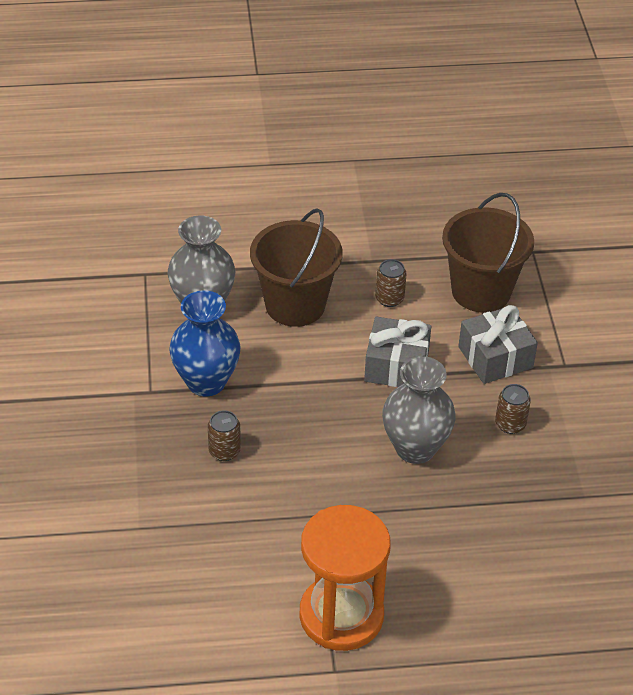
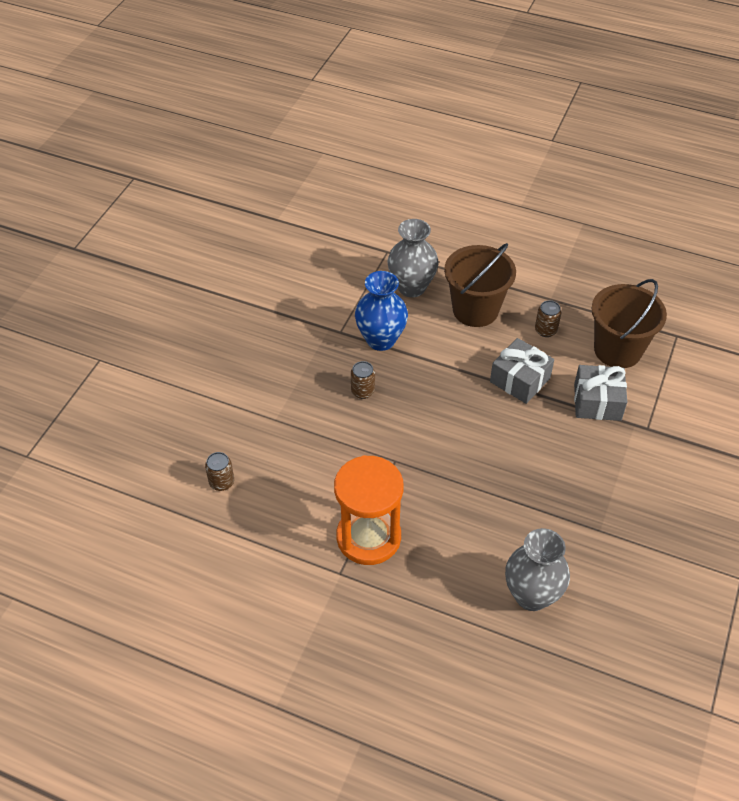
camera: 30 degrees right, 5 degrees up
grey vase [382,356,456,464] -> grey vase moved to [505,528,570,611]
brown can [495,384,531,434] -> brown can moved to [205,452,234,491]

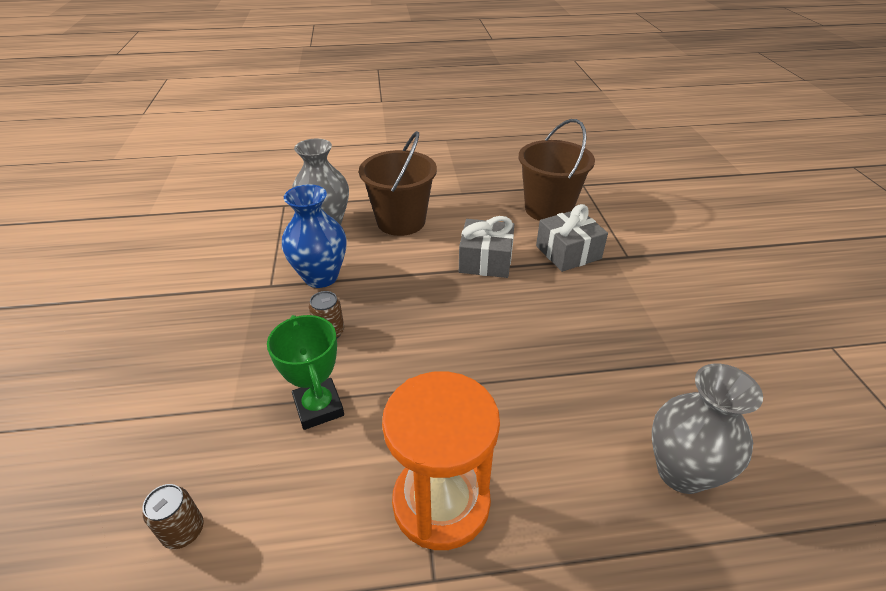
camera: 30 degrees left, 10 degrees down
brown can [535,300,561,337] -> none
none -> green trophy [267,315,344,430]

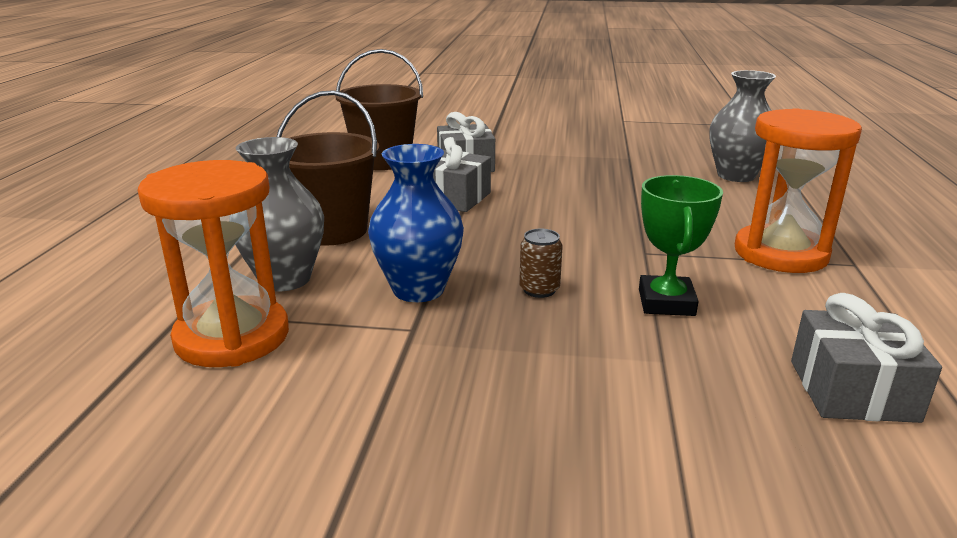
camera: 75 degrees left, 15 degrees down
brown can [142,484,204,549] -> grey gift [791,293,942,423]
green trophy [267,315,344,430] -> green trophy turned 75 degrees counterclockwise [639,175,723,316]
none -> orange hourglass [138,160,289,367]

